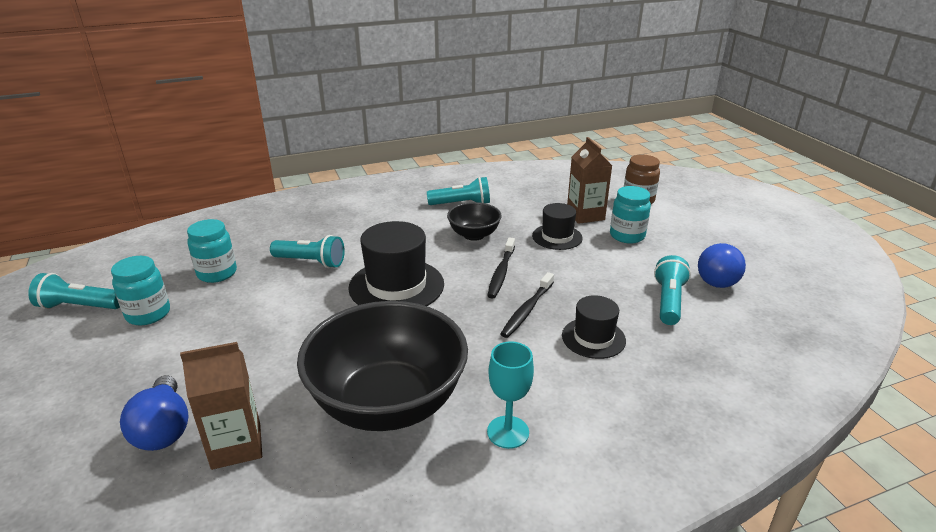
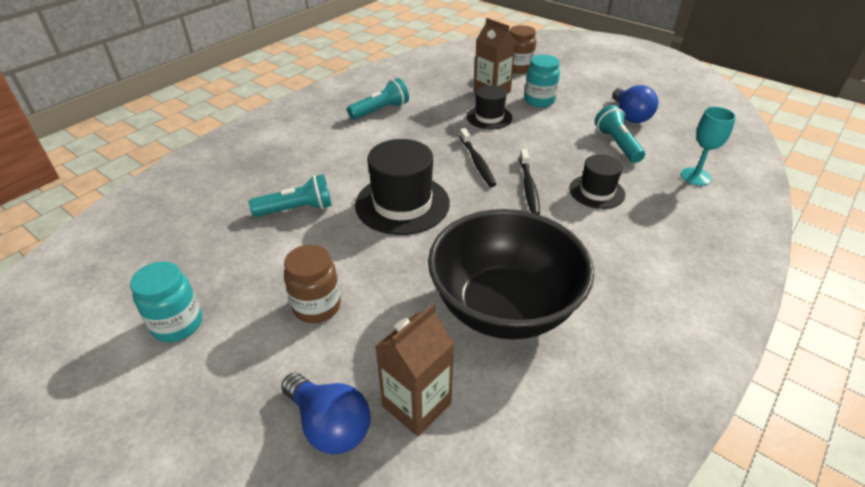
camera: 30 degrees left, 10 degrees up
turquoise flashlight [28,273,120,309] -> none
turquoise jar [187,219,237,283] -> none
black bowl [447,202,502,241] -> none
turquoise goblet [487,341,534,449] -> turquoise goblet moved to [681,107,736,186]
none -> brown jar [284,245,341,323]

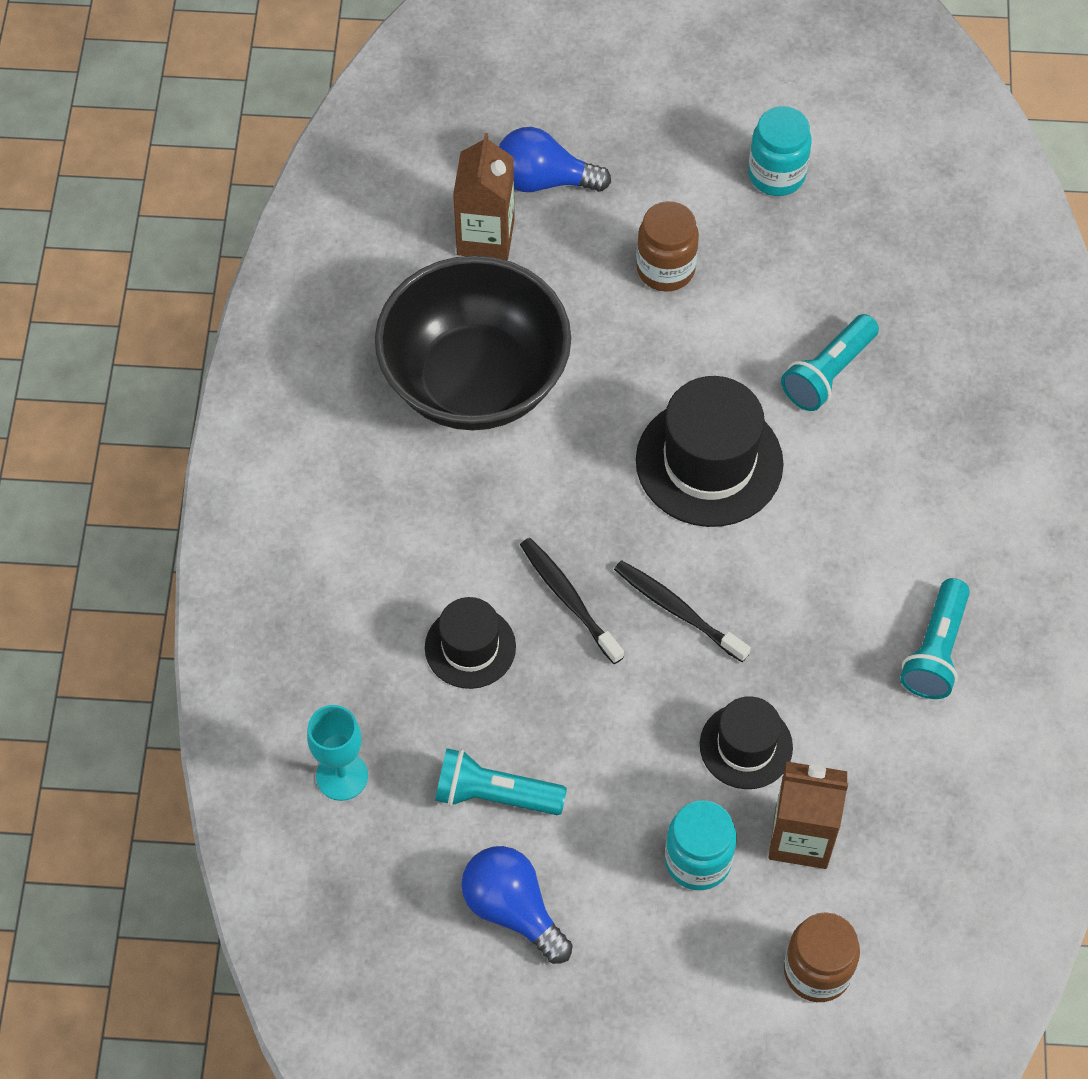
camera: 145 degrees right, 20 degrees up
turquoise flashlight [595,105,645,163] -> turquoise flashlight turned 150 degrees clockwise [435,748,567,815]

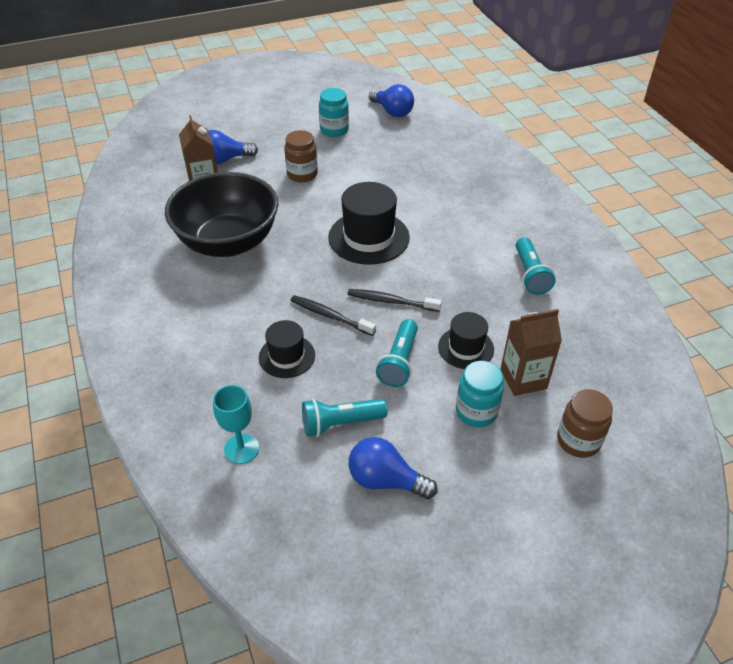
camera: 25 degrees left, 15 degrees down
turquoise flashlight [781,314,879,411] -> turquoise flashlight moved to [376,319,418,387]
none -> blue light bulb [369,84,414,117]

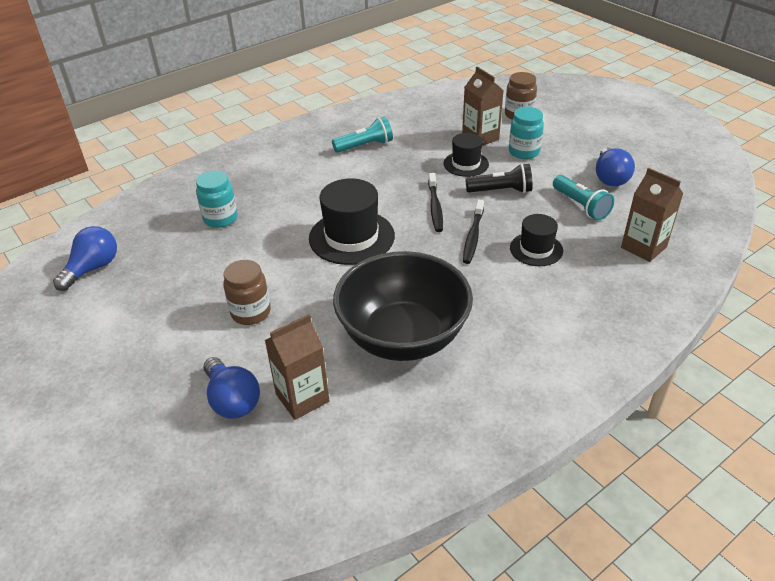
camera: 105 degrees left, 5 degrees down
turquoise goblet [213,385,259,464] -> brown carton [621,168,683,262]
turquoise jar [319,88,349,137] -> turquoise jar moved to [196,171,238,228]
turquoise flashlight [376,319,418,387] -> black flashlight [465,164,532,193]

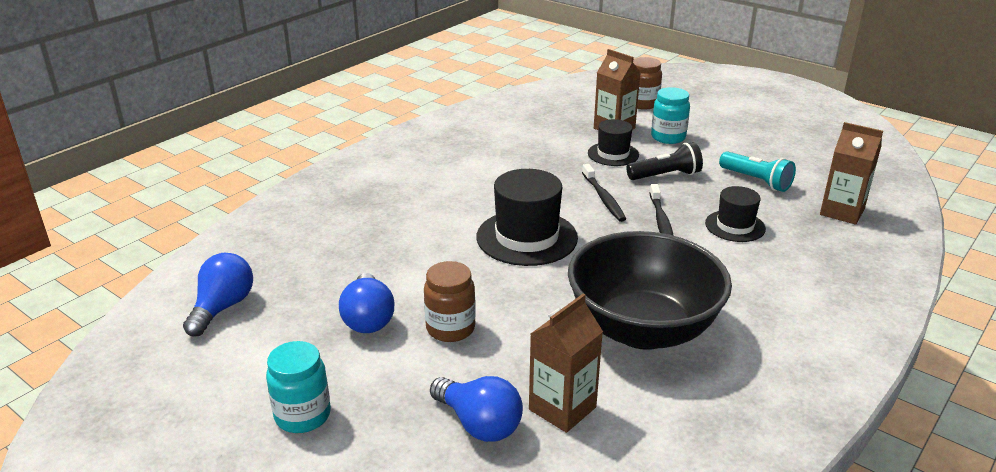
camera: 15 degrees left, 10 degrees down
turquoise jar [196,171,238,228] -> turquoise jar moved to [266,341,331,433]
turquoise flashlight [332,117,393,153] -> none
blue light bulb [596,147,635,186] -> blue light bulb moved to [339,273,394,333]

